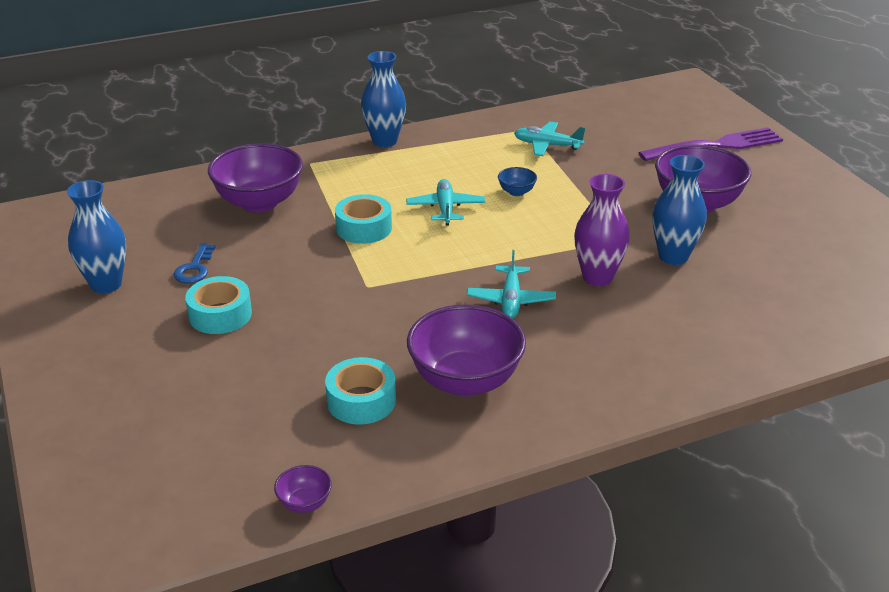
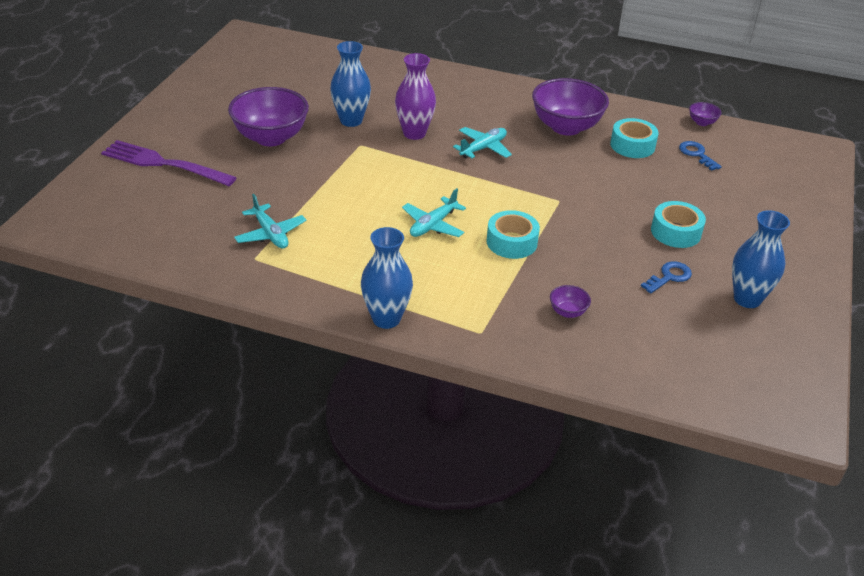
camera: 140 degrees left, 5 degrees up
purple bowl [208,143,303,213] -> purple bowl [550,285,591,318], size x0.43
blue bowl [498,167,537,196] -> none
none -> blue key [679,141,722,171]

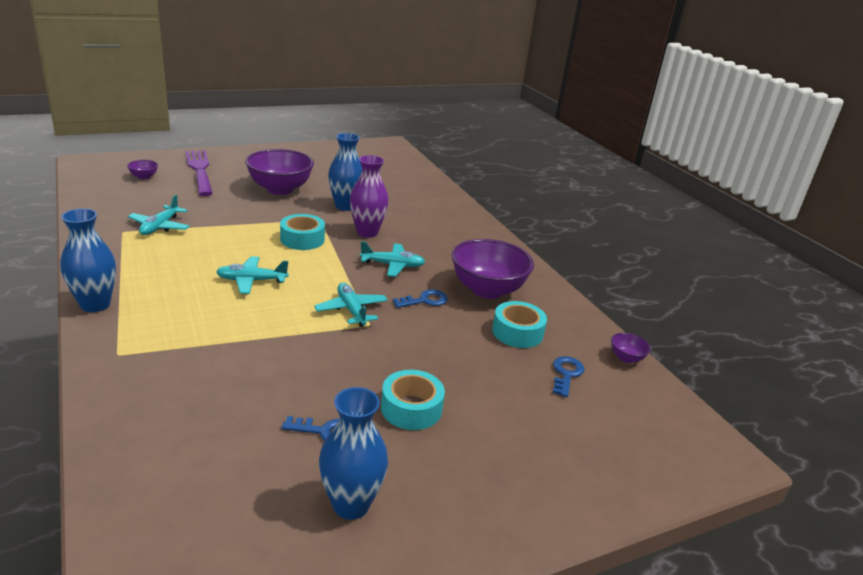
camera: 45 degrees right, 10 degrees down
turquoise tape [486,210,540,259] -> turquoise tape moved to [280,214,325,250]
purple bowl [550,285,591,318] -> purple bowl moved to [127,160,158,180]
none -> turquoise plane [314,283,388,327]
none -> blue key [393,290,448,308]

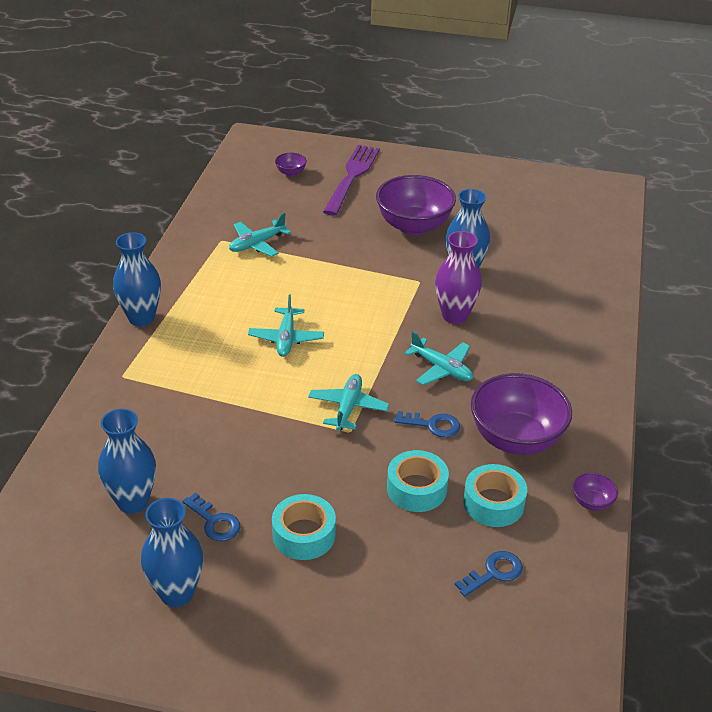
camera: 40 degrees right, 10 degrees up
turquoise plane [216,256,289,294] -> turquoise plane turned 120 degrees counterclockwise [248,294,324,357]
turquoise tape [280,214,325,250] -> turquoise tape moved to [387,450,449,512]
purple bowl [611,333,651,363] -> purple bowl moved to [573,472,618,511]
none -> blue vase [98,409,156,514]

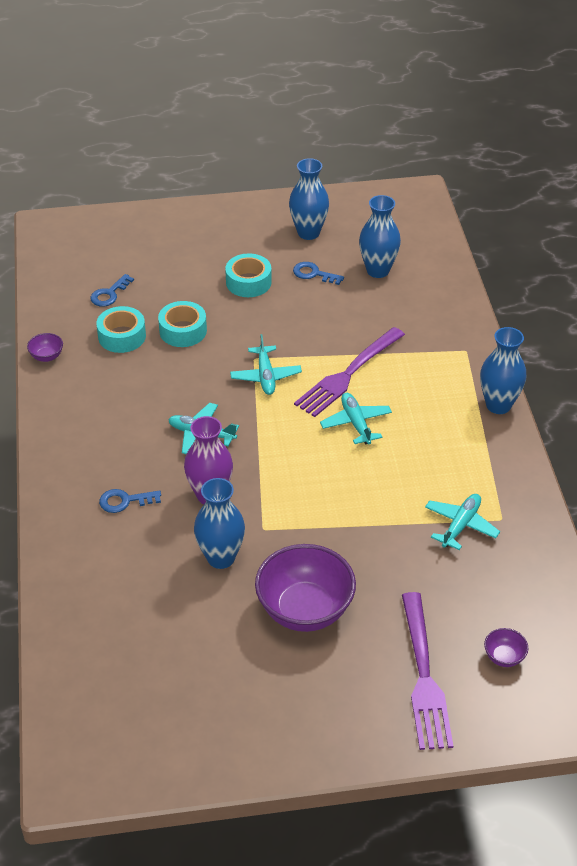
camera: 160 degrees right, 5 degrees up
blue key [394,411,460,438] -> blue key moved to [99,489,161,513]
purple bowl [471,373,572,455] -> none
none -> purple fork [294,327,405,417]

